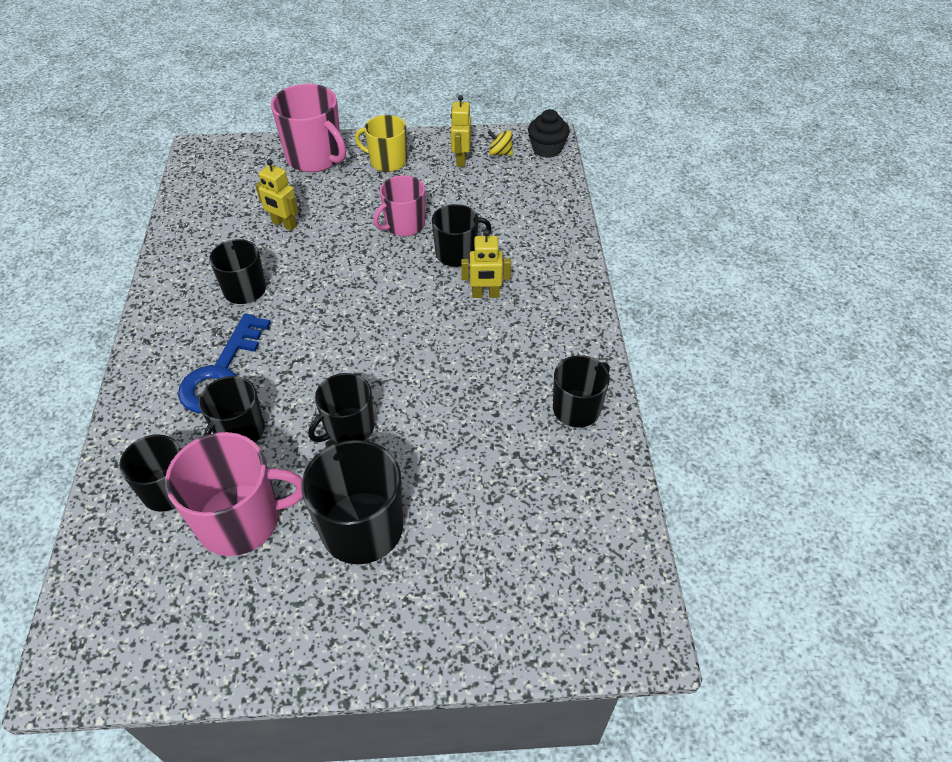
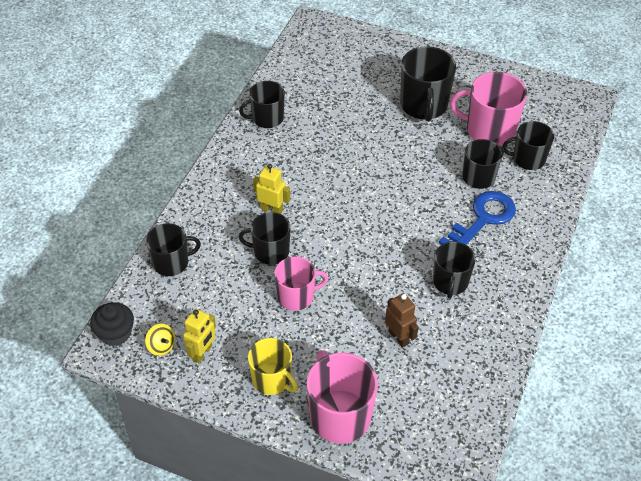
camera: 155 degrees left, 0 degrees up
yellow robot [255,159,298,231] -> brown robot [385,293,418,348]
black mug [308,373,374,443] -> black mug moved to [146,223,201,276]

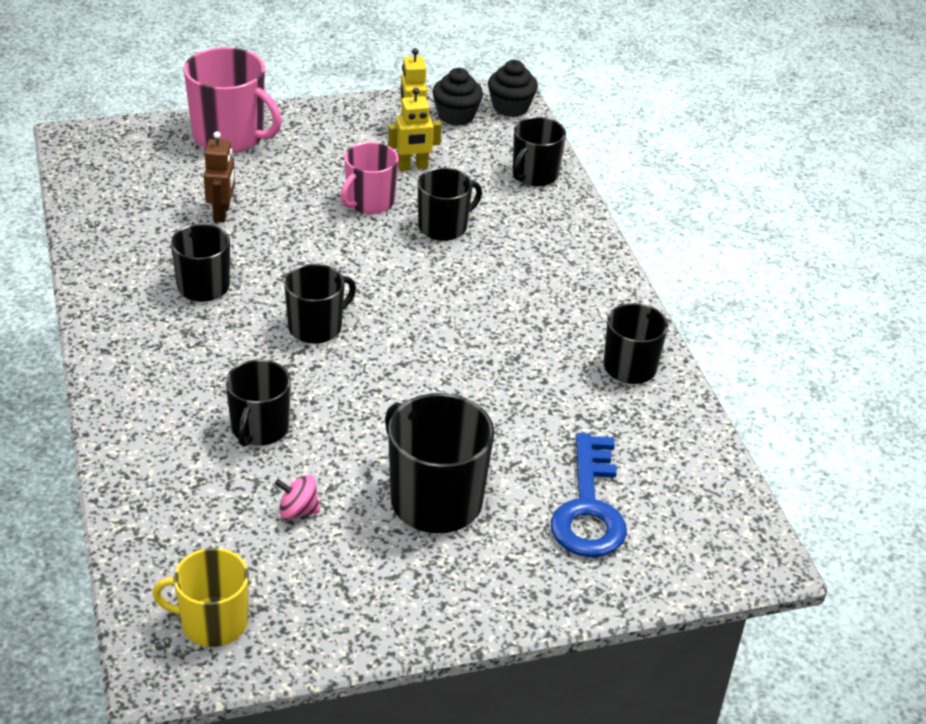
camera: 140 degrees right, 10 degrees down
yellow spinning top [145,324,175,356] -> black cupcake [432,68,483,126]
yellow mug [248,338,298,395] -> yellow mug moved to [153,548,249,647]
yellow robot [253,164,290,214] -> yellow robot moved to [388,88,442,171]
brown robot [385,293,418,348] -> brown robot turned 105 degrees counterclockwise [204,131,235,222]
blue key [439,191,516,245] -> blue key moved to [551,433,627,557]
pink mug [450,72,527,146] -> pink spinning top [275,475,320,519]
black mug [502,121,554,170] -> black mug moved to [284,264,356,344]

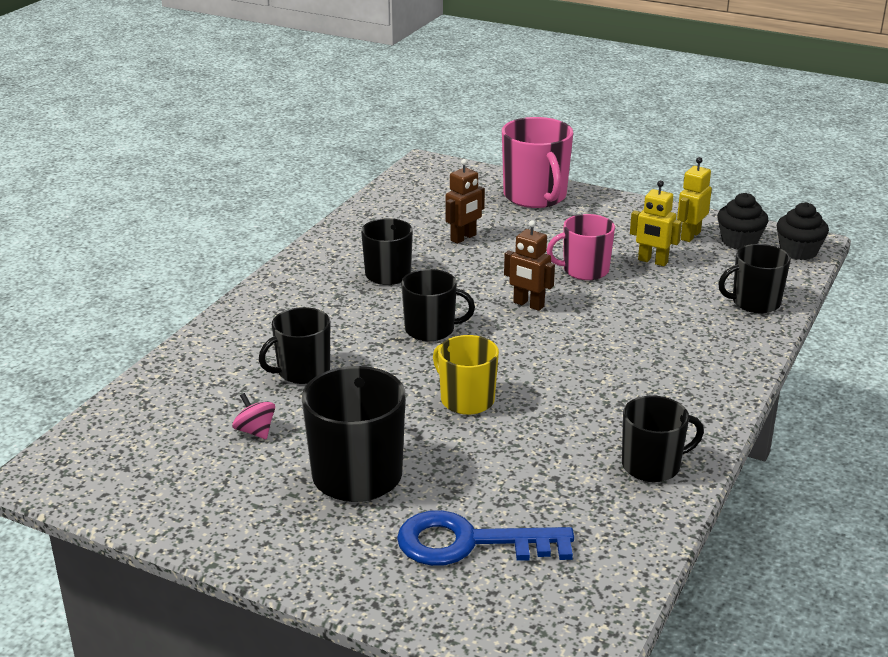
camera: 45 degrees right, 10 degrees down
yellow mug [153,548,249,647] -> yellow mug moved to [433,335,499,415]
black mug [418,168,482,241] -> none
blue key [551,433,627,557] -> blue key turned 45 degrees clockwise [397,510,574,566]
none -> brown robot [504,220,555,311]

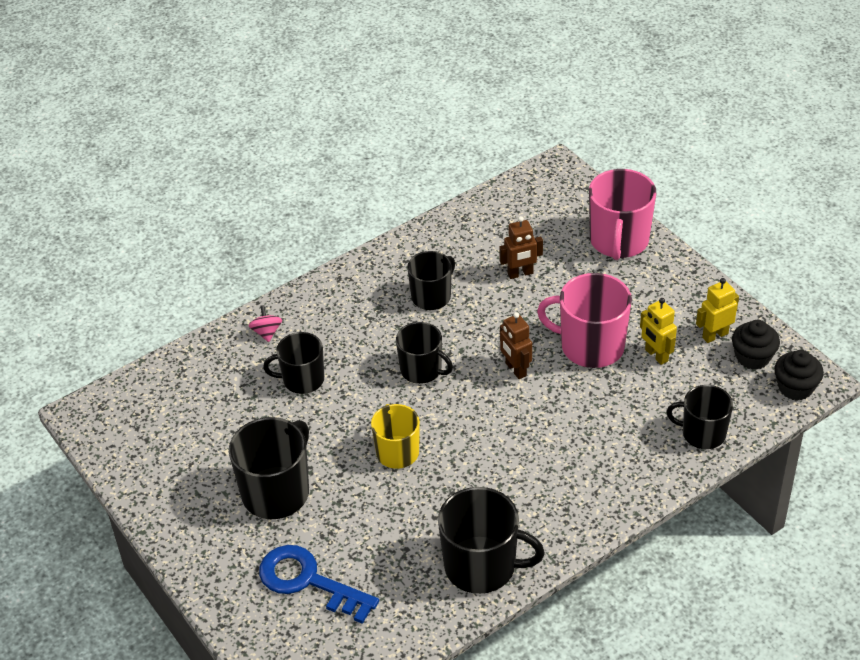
camera: 30 degrees right, 15 degrees up
pink spinning top [232,393,275,439] -> pink spinning top moved to [249,305,282,342]
pink mug [547,214,615,280] -> pink mug [537,273,632,368], size x1.54
black mug [622,395,704,482] -> black mug [438,487,545,594], size x1.54

